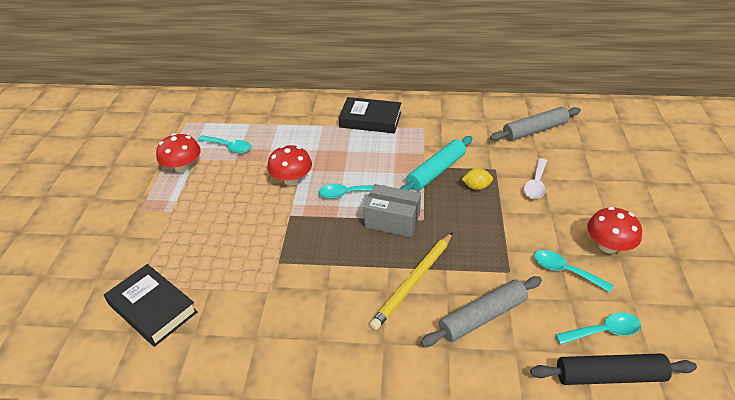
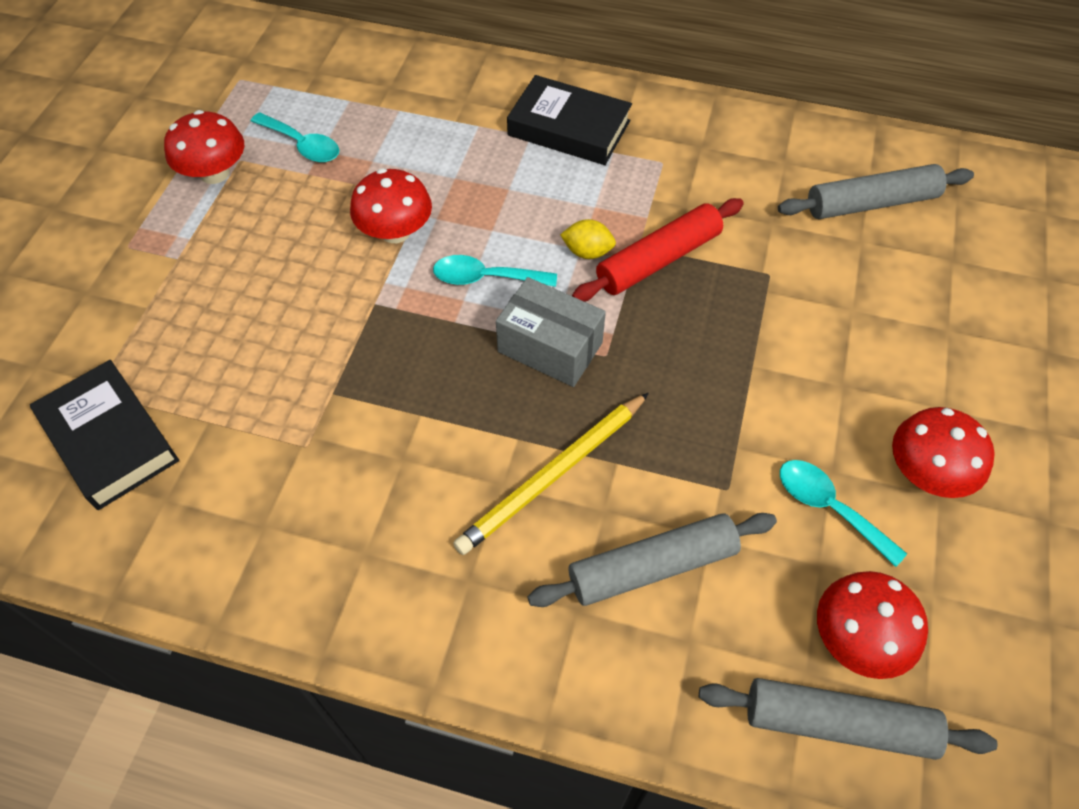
camera: 10 degrees right, 15 degrees up
turquoise rolling pin [400,136,472,191] -> red rolling pin [572,198,744,302]
yellow lemon [462,168,493,190] -> yellow lemon moved to [560,219,616,259]
white spoon [524,158,547,199] -> none
black rolling pin [530,353,697,385] -> grey rolling pin [699,678,997,760]
turquoise spoon [555,312,641,345] -> red mushroom [817,571,928,679]

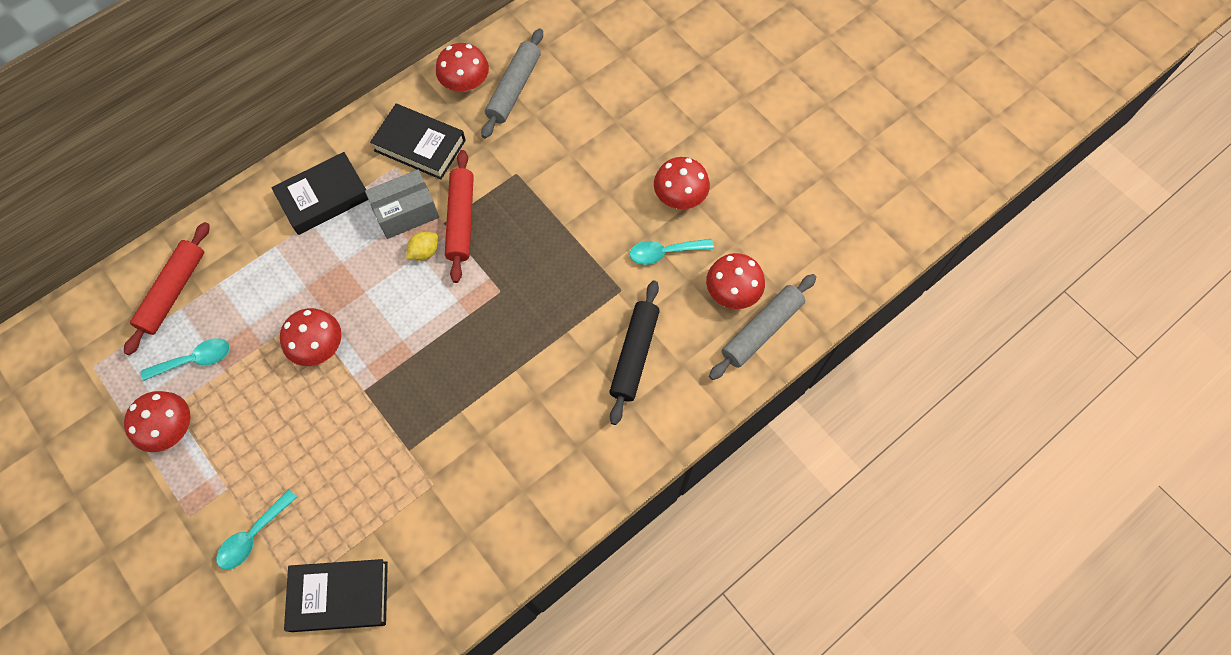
camera: 55 degrees left, 10 degrees up
turquoise spoon [433,255,557,287] -> turquoise spoon moved to [216,489,297,570]
yellow pencil [453,393,649,555] -> none
grey box [496,277,606,387] -> grey box moved to [365,170,439,239]
grey rolling pin [527,513,777,607] -> black rolling pin [609,281,660,425]
none -> red rolling pin [124,222,210,355]
none -> black book [370,104,466,179]
none -> red mushroom [436,43,489,92]

